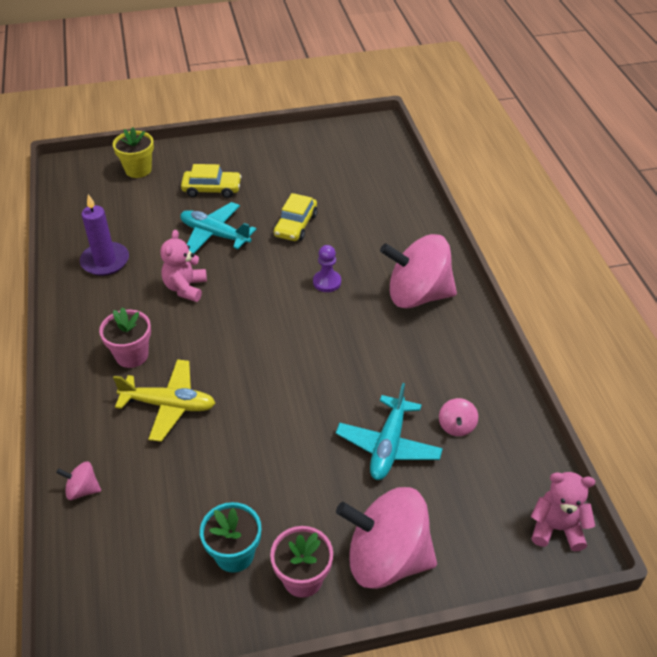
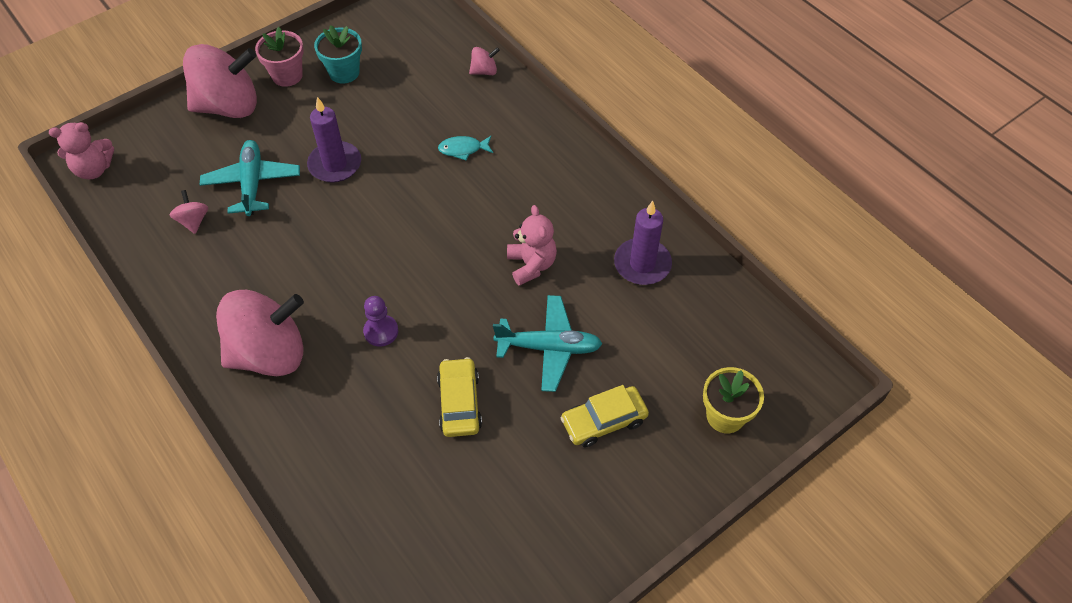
camera: 155 degrees right, 10 degrees up
pink flower pot [99,307,151,368] -> none
yellow plane [113,359,216,442] -> turquoise fish [438,136,493,161]
none -> purple candle [307,97,361,183]

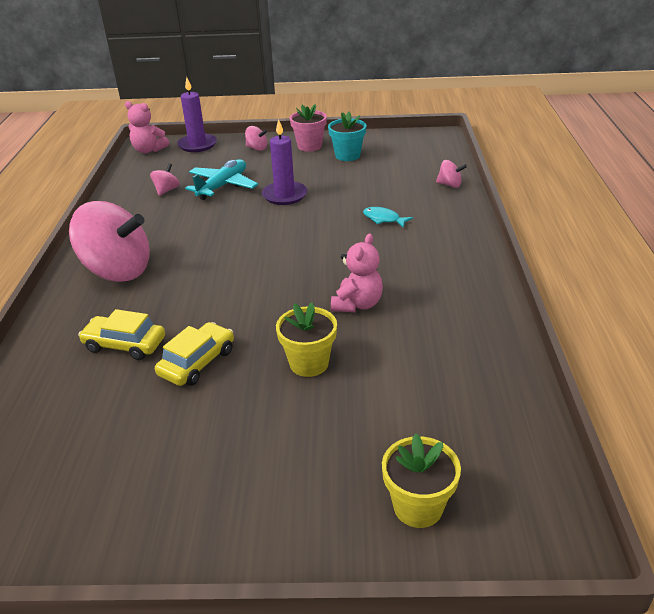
camera: 40 degrees right, 20 degrees down
pink spinning top [183,44,257,118] -> pink spinning top [245,126,267,151], size x0.42
purple pawn [363,296,398,347] -> none
turquoise plane [493,295,602,392] -> yellow flower pot [276,303,337,377]
yellow car [561,385,649,447] -> yellow car moved to [78,309,165,360]
purple candle [614,201,672,285] -> purple candle moved to [177,77,217,152]

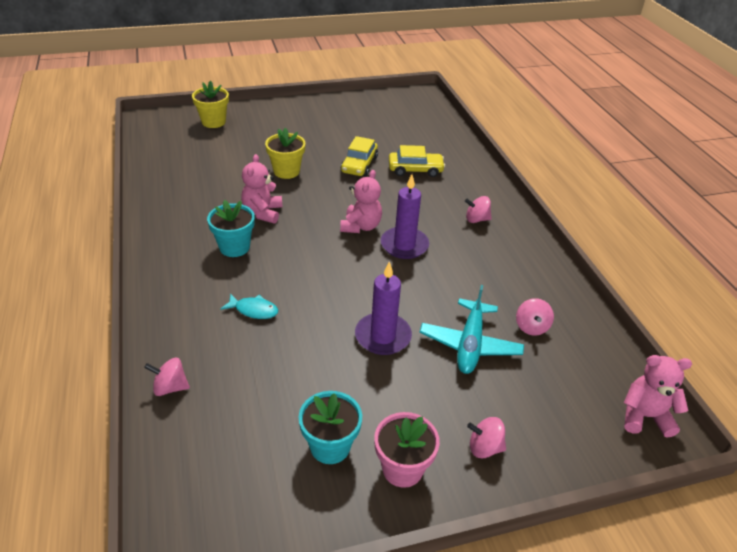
camera: 160 degrees right, 5 degrees up
pink spinning top [69,201,150,282] -> pink spinning top [465,196,492,223], size x0.42
purple candle [177,77,217,152] -> purple candle moved to [381,174,429,259]
none -> turquoise flower pot [207,200,255,257]
none -> pink teddy bear [340,170,382,233]

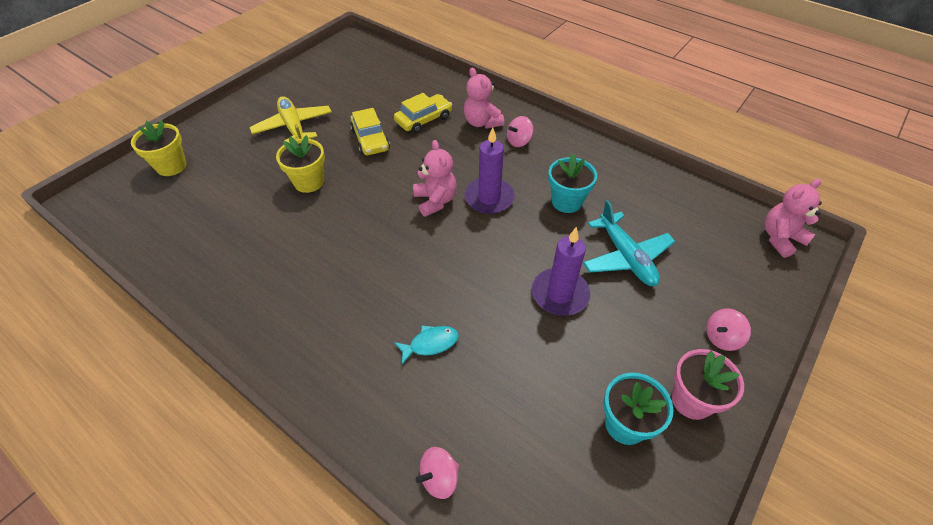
camera: 35 degrees left, 10 degrees up
turquoise flower pot [207,200,255,257] -> turquoise flower pot moved to [548,154,597,213]
pink teddy bear [241,154,282,223] -> pink teddy bear moved to [464,68,504,129]
pink spinning top [516,298,554,336] -> none
none -> yellow plane [250,96,332,142]

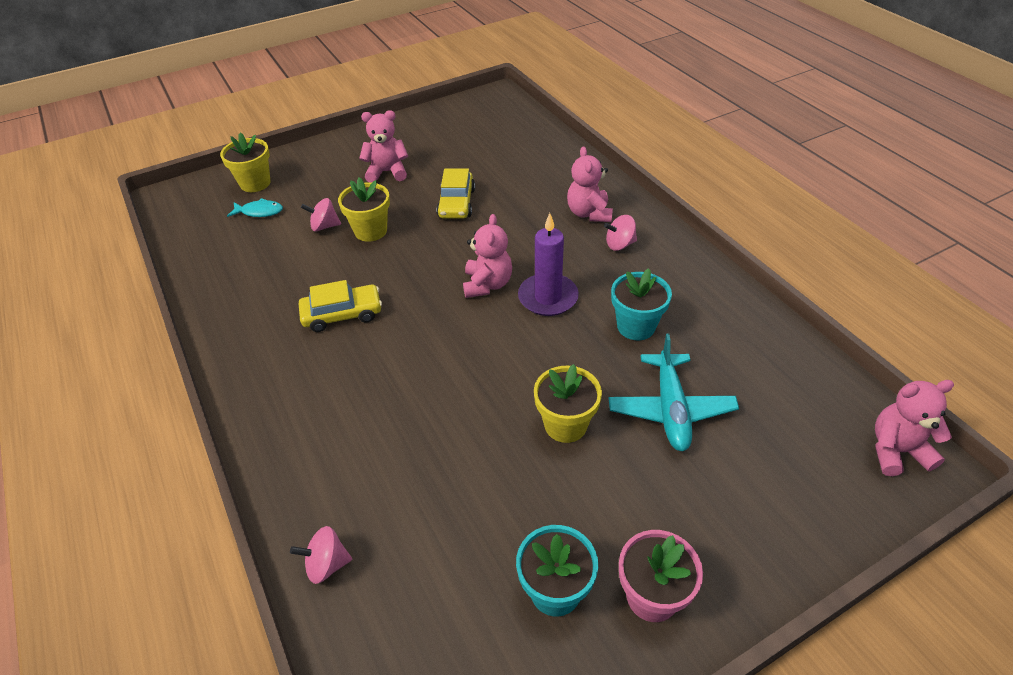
camera: 25 degrees right, 5 degrees down
yellow plane [250,96,332,142] -> pink teddy bear [359,110,408,183]
yellow car [394,93,452,133] -> yellow car moved to [299,280,382,332]
turquoise fish [394,326,459,365] -> turquoise fish moved to [227,198,283,217]
purple candle [532,227,590,316] -> yellow flower pot [534,364,602,443]
pink spinning top [706,308,751,351] -> pink spinning top moved to [301,198,341,231]

